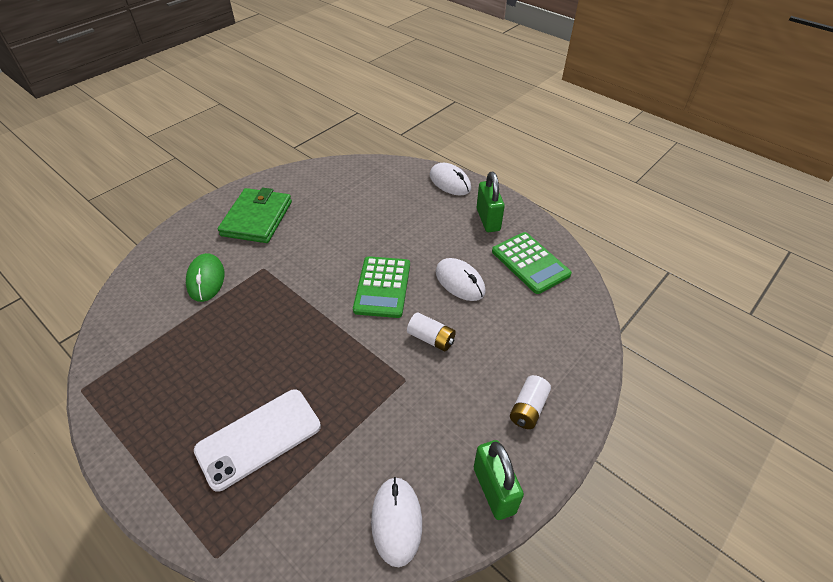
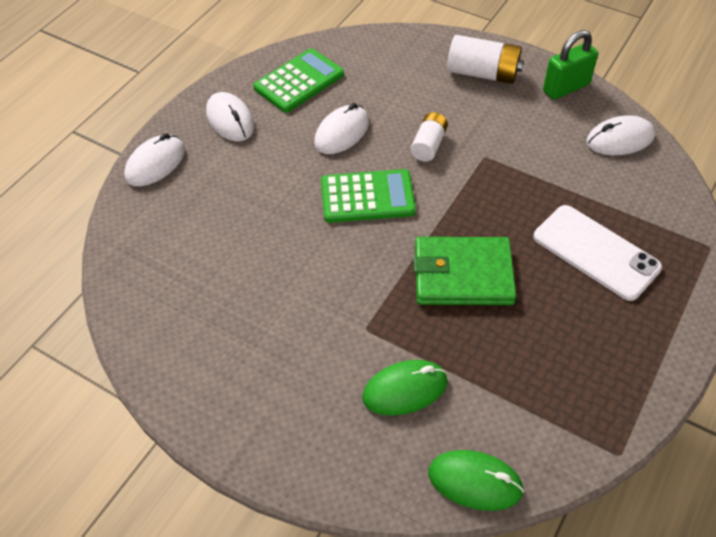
camera: 100 degrees left, 5 degrees up
green wallet [218,188,292,243] -> green wallet moved to [414,237,516,305]
green padlock [477,172,505,232] -> white mouse [206,92,254,141]
white battery [510,375,551,429] -> white battery [447,35,524,84], size x1.56
none -> green mouse [428,450,524,511]

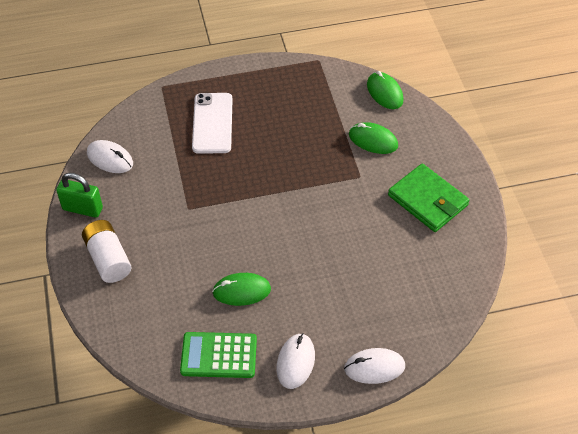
camera: 135 degrees left, 0 degrees up
white mouse [314,103,369,154] -> green mouse [212,273,271,306]
green calculator [321,169,416,223] -> none
white battery [410,112,448,162] -> none
green wallet [414,237,516,305] -> green wallet moved to [388,164,470,232]

